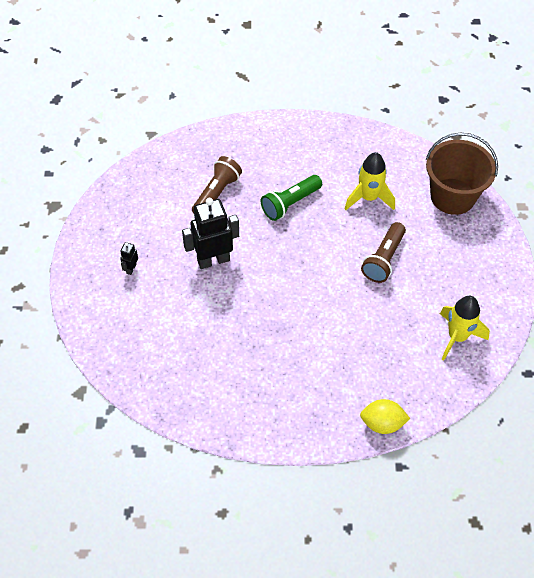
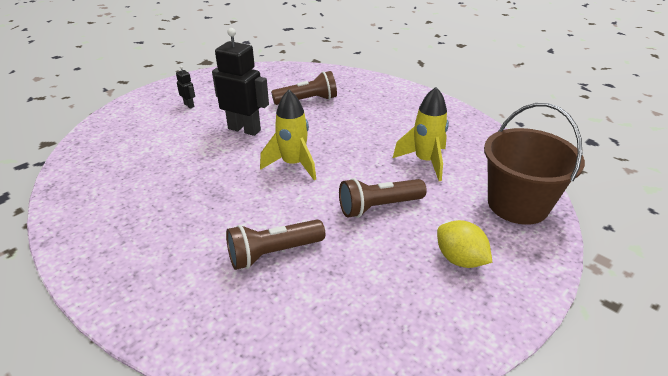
camera: 45 degrees right, 20 degrees down
black robot [120,242,138,275] -> black robot turned 75 degrees clockwise [176,66,195,109]
green flashlight [261,175,322,221] -> none
yellow lemon [360,399,410,434] -> yellow lemon moved to [437,220,492,268]
yellow rocket [440,296,490,361] -> yellow rocket moved to [260,90,316,180]
none -> brown flashlight [226,219,325,270]

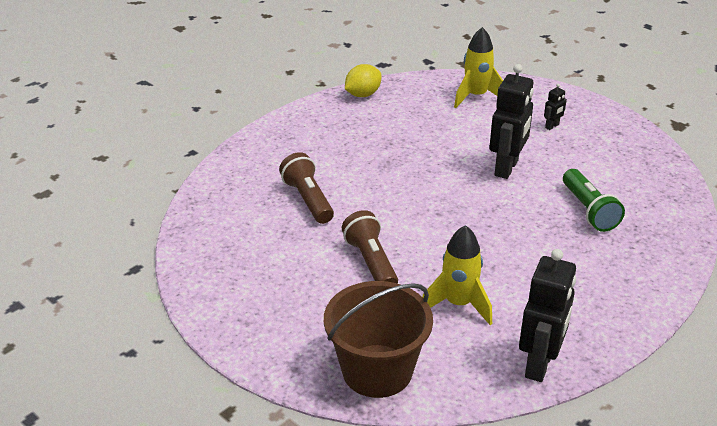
camera: 90 degrees right, 0 degrees up
yellow rocket [260,90,316,180] -> yellow rocket moved to [454,27,503,108]
brown flashlight [271,71,337,105] -> green flashlight [563,169,625,232]
yellow lemon [437,220,492,268] -> yellow lemon moved to [345,64,381,97]
none -> black robot [519,249,576,382]

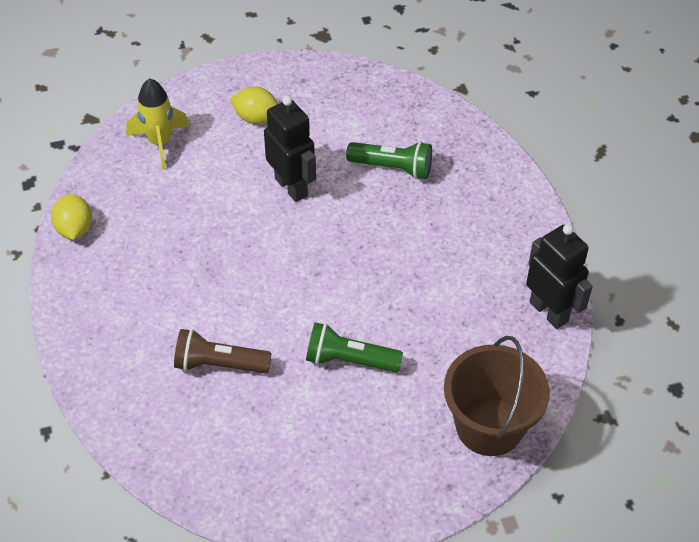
camera: 60 degrees left, 15 degrees up
brown flashlight [342,210,398,284] -> green flashlight [306,322,403,372]
yellow rocket [423,225,492,325] -> none
black robot [544,83,567,130] -> yellow lemon [230,87,278,124]

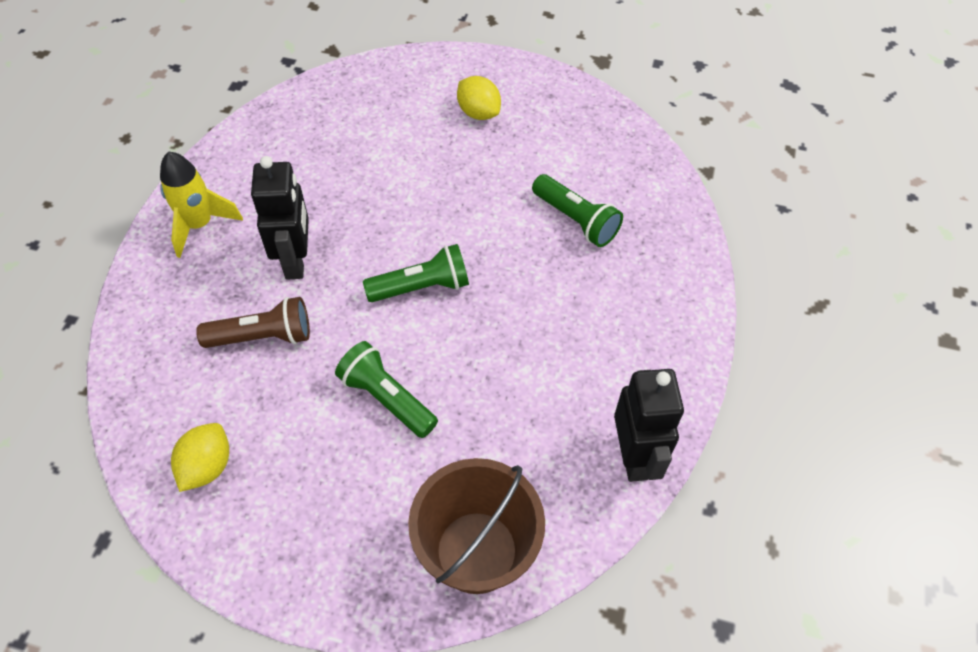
camera: 30 degrees right, 5 degrees up
yellow lemon [51,194,92,240] -> yellow lemon moved to [171,423,229,492]
yellow rocket [126,78,190,170] -> yellow rocket moved to [160,152,243,258]
brown flashlight [174,329,272,373] -> brown flashlight turned 135 degrees clockwise [196,297,310,348]
black robot [264,96,316,202] -> black robot moved to [251,156,309,280]
none -> green flashlight [363,244,469,302]

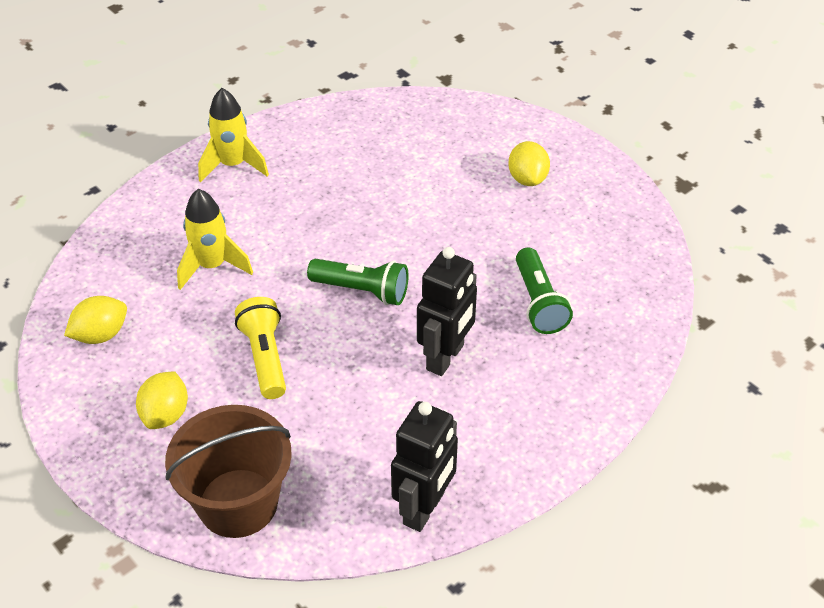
camera: 35 degrees right, 10 degrees down
brown flashlight [196,297,310,348] -> yellow rocket [177,189,253,290]
black robot [251,156,309,280] -> black robot moved to [417,247,477,376]
green flashlight [335,341,438,438] -> yellow flashlight [235,297,286,399]
none -> yellow lemon [136,371,188,429]

